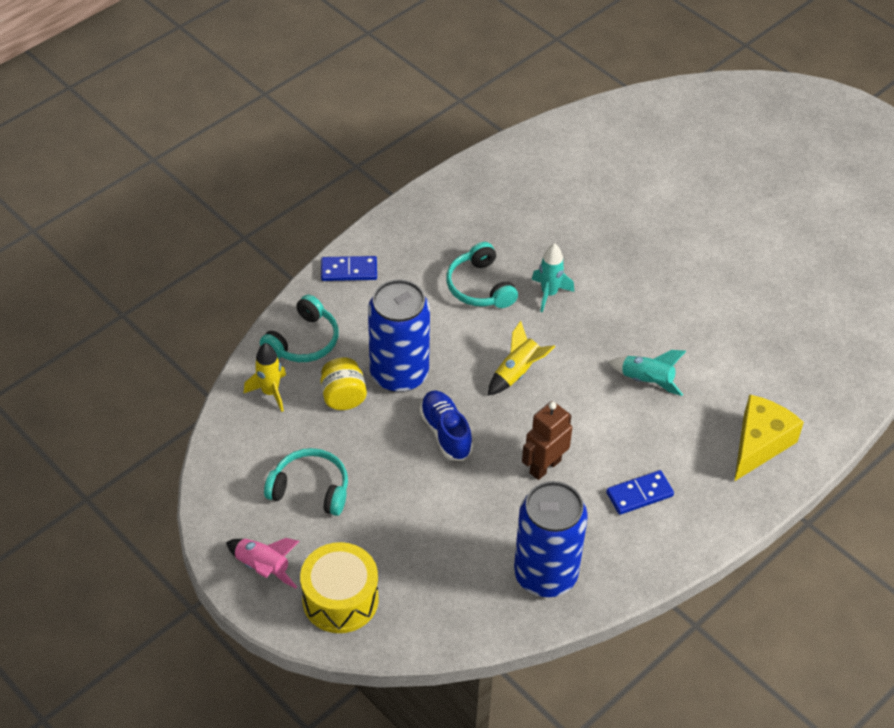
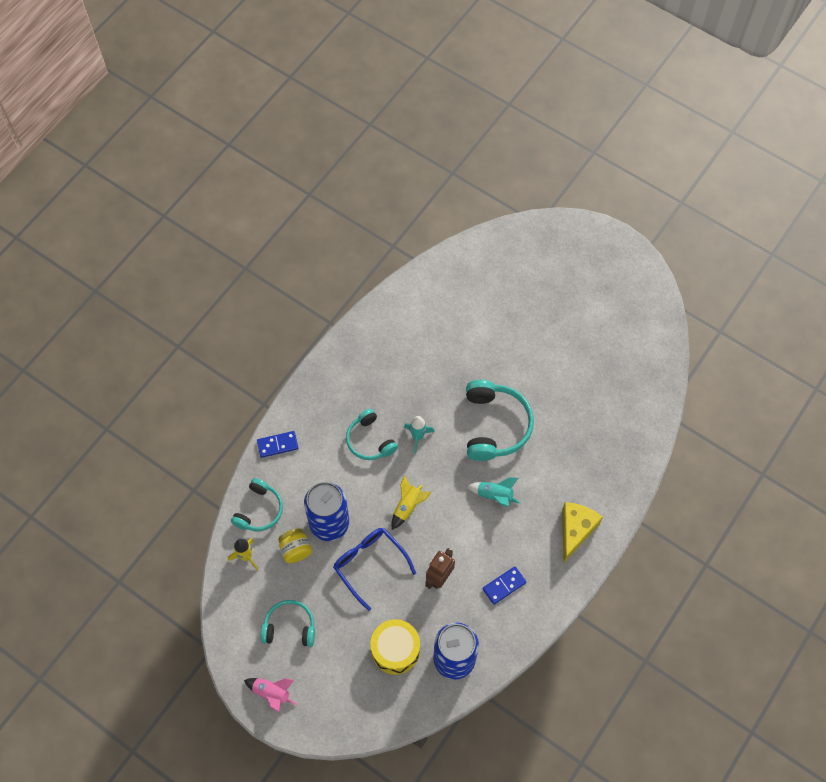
camera: 10 degrees left, 15 degrees up
yellow drum [300,542,379,633] -> yellow drum moved to [370,619,420,675]
blue shoe [419,390,473,461] -> blue glasses [333,528,416,611]
none -> turquoise headphones [466,380,534,461]

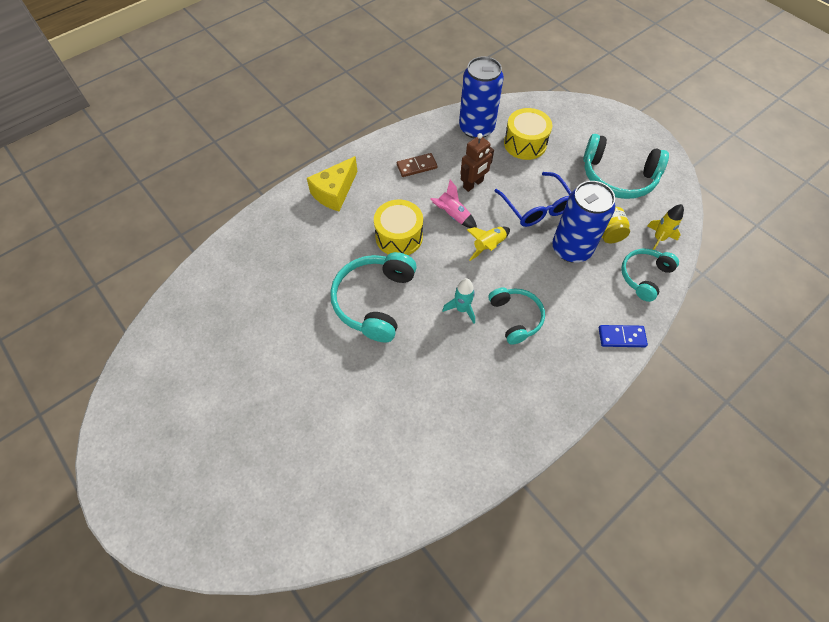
camera: 165 degrees left, 5 degrees down
pink rocket [244,678,297,712] -> pink rocket moved to [430,180,477,228]
turquoise headphones [261,600,315,647] -> turquoise headphones [583,134,669,199], size x1.59
turquoise rocket [467,477,520,507] -> yellow drum [374,200,423,255]
blue domino [483,567,526,605] -> brown domino [397,153,437,177]

